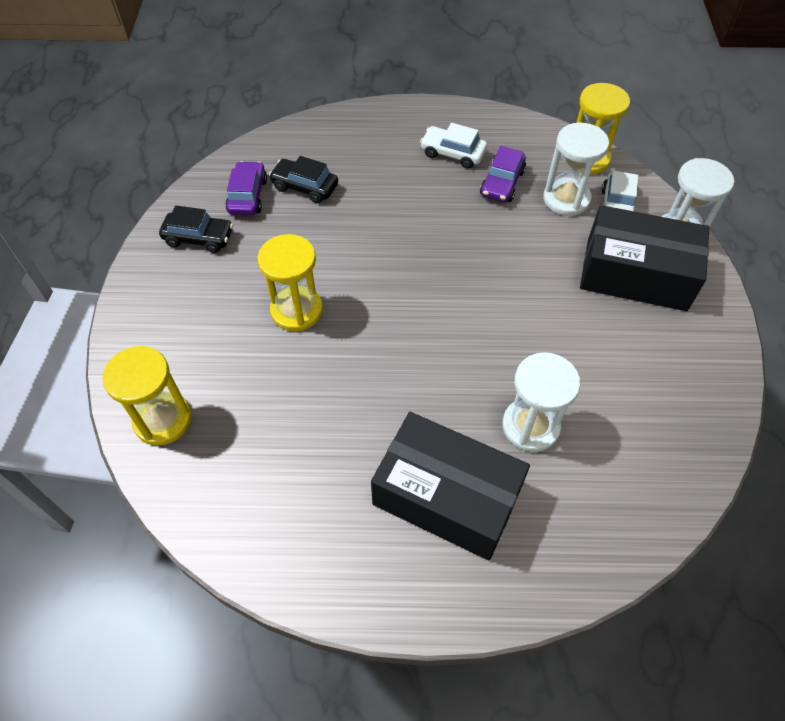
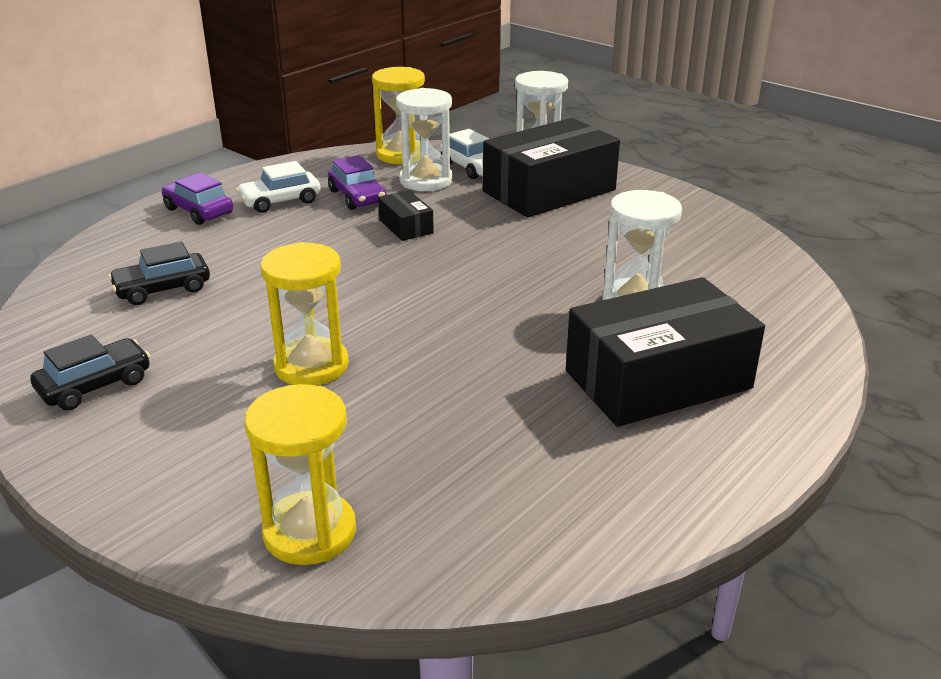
camera: 50 degrees left, 25 degrees down
purple car [225,161,267,215] -> purple car moved to [162,173,233,225]
none -> black box [378,190,434,241]

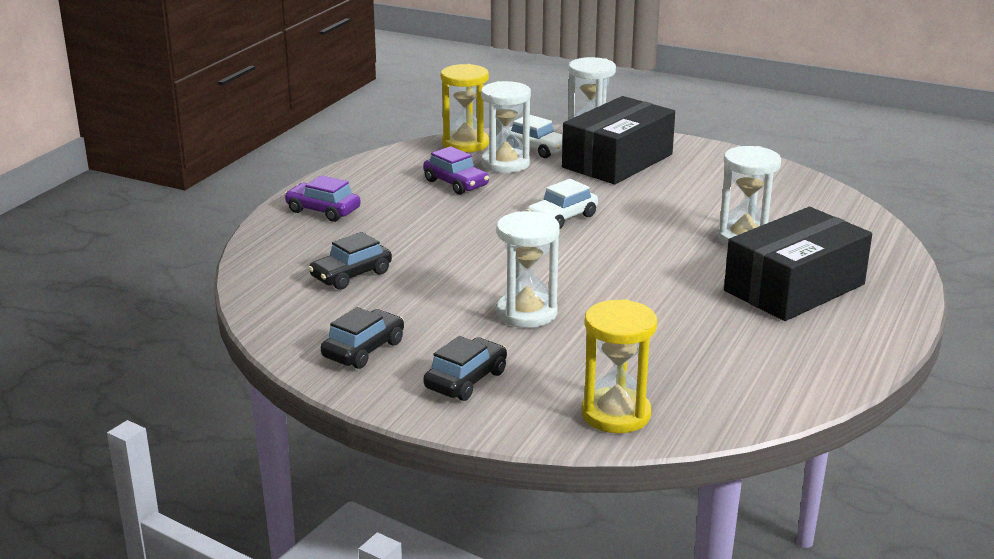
camera: 15 degrees left, 5 degrees down
white car [236,161,321,213] -> white car moved to [526,179,598,229]
yellow hourglass [260,242,349,386] -> white hourglass [497,211,560,328]
black box [378,190,434,241] -> none
none -> black car [423,336,507,401]

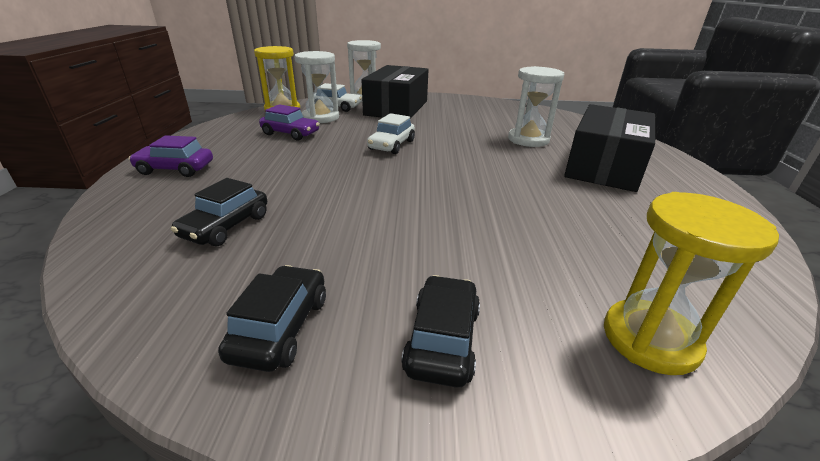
camera: 25 degrees left, 5 degrees up
white hourglass [497,211,560,328] -> none

